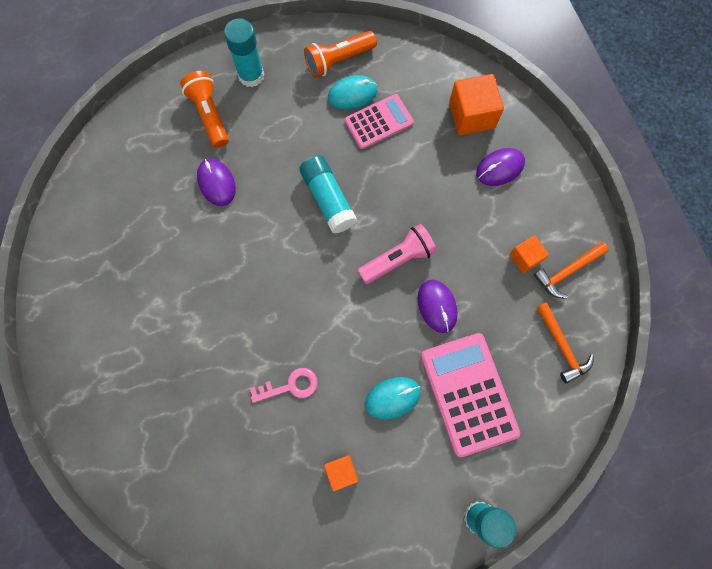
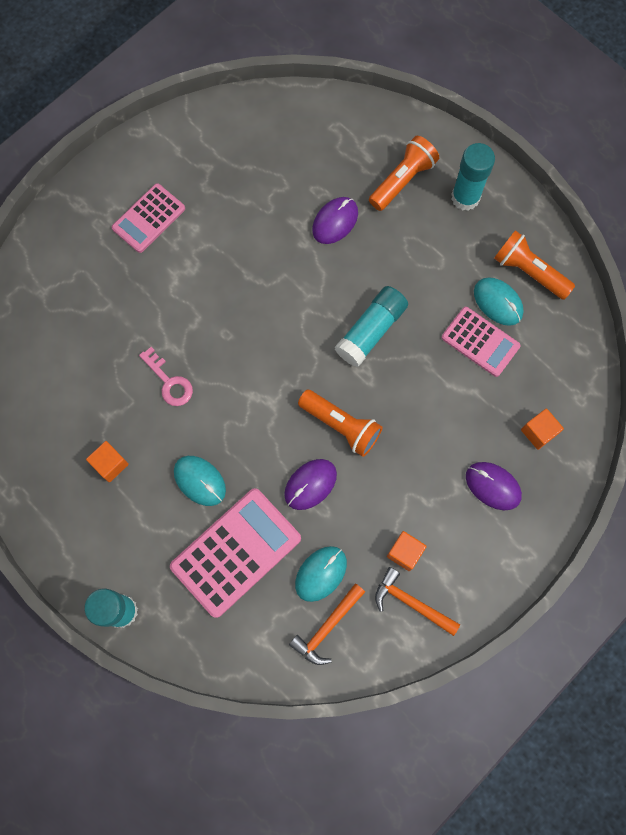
camera: 65 degrees right, 0 degrees up
pink flashlight [358,224,437,284] -> orange flashlight [298,390,383,457]
orange cube [449,74,504,135] -> orange cube [521,408,564,450], size x0.58
none -> pink calculator [112,183,185,253]
none -> turquoise mouse [295,546,347,602]

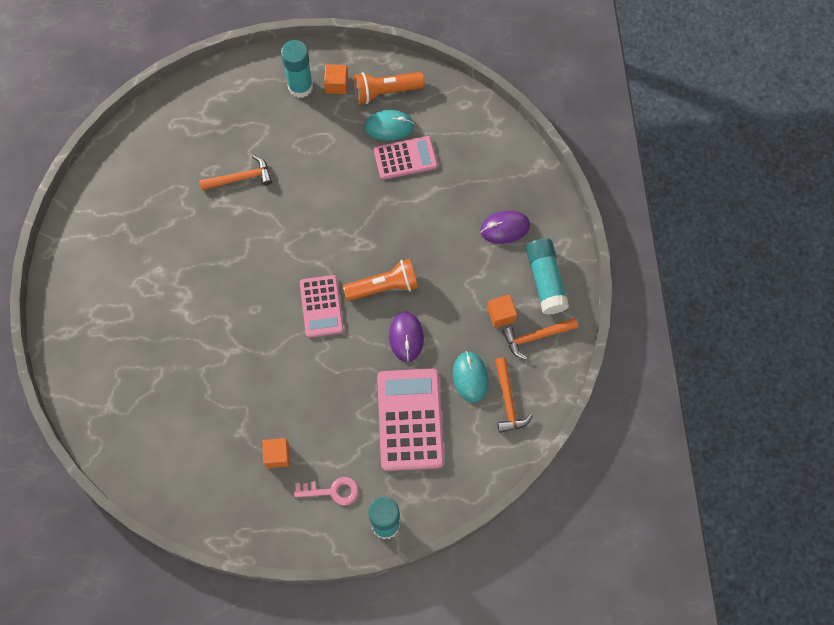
camera: 50 degrees left, 5 degrees down
pink calculator [112,183,185,253] -> pink calculator moved to [300,275,344,338]
pink key [139,347,193,406] -> pink key moved to [294,477,359,505]
turquoise mouse [174,456,226,506] -> none
purple mouse [312,197,358,244] -> orange hammer [199,155,272,190]
turquoise glue stick [335,286,408,367] -> turquoise glue stick moved to [526,238,569,315]
orange flashlight [369,136,439,211] -> none
orange cube [521,408,564,450] -> orange cube moved to [324,64,348,94]

